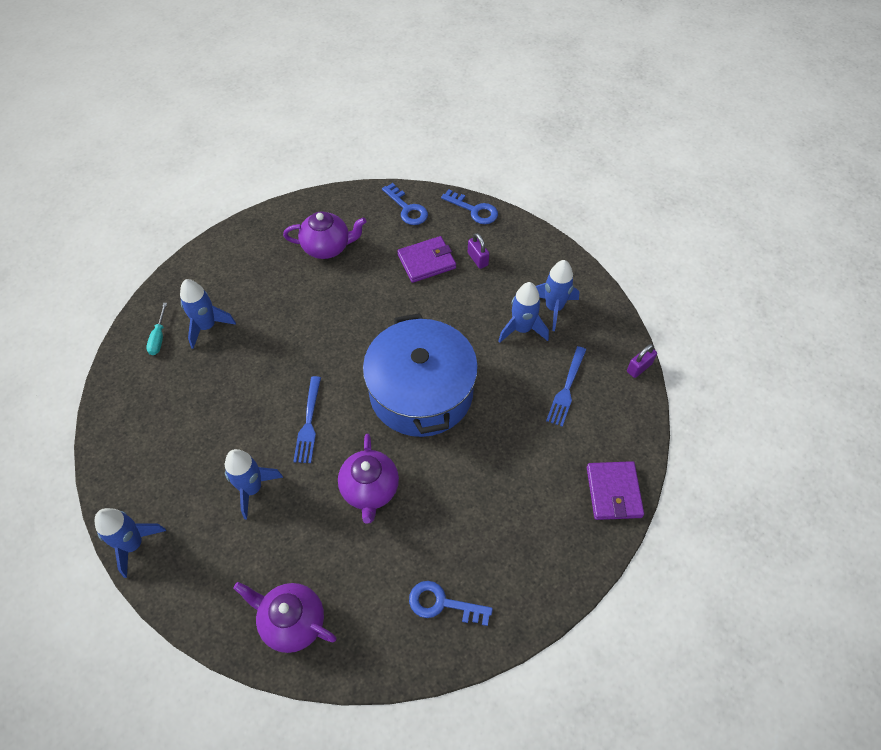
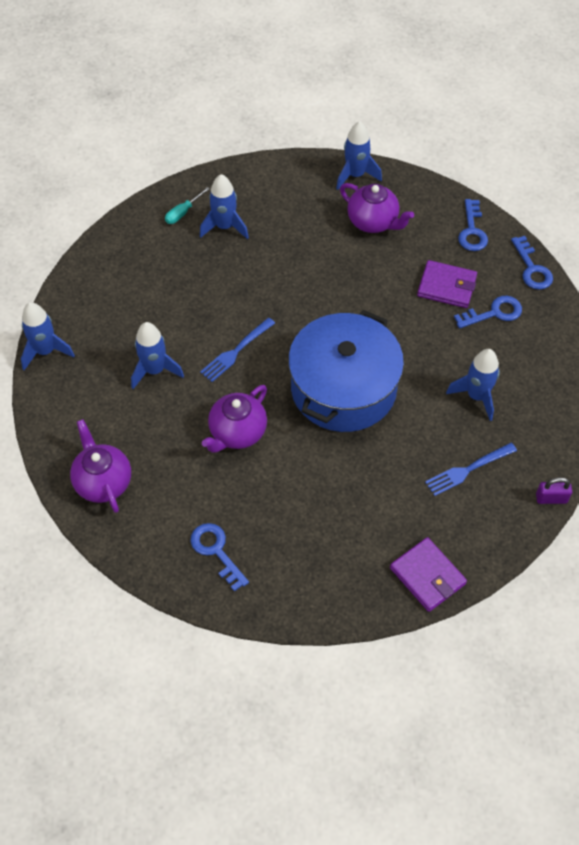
camera: 40 degrees right, 0 degrees up
purple padlock [468,233,489,269] -> blue key [454,296,522,329]
blue rocket [536,260,579,331] -> blue rocket moved to [336,121,382,190]
purple wallet [587,461,644,520] -> purple wallet turned 75 degrees counterclockwise [390,537,467,612]

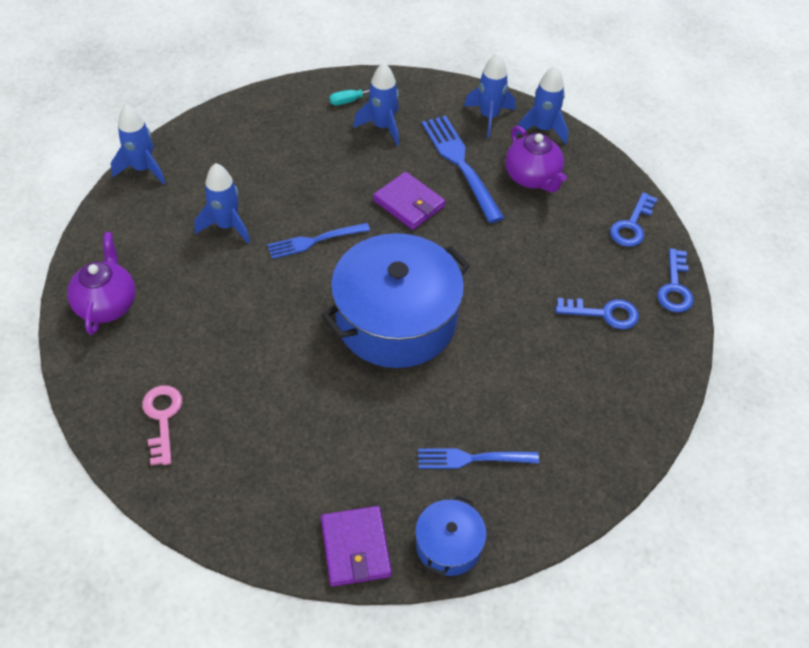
camera: 25 degrees right, 5 degrees down
blue key [190,523,249,592] -> pink key [142,385,182,466]
purple teapot [202,385,267,453] -> none
purple wallet [417,260,477,308] -> purple wallet moved to [373,172,446,230]
blue rocket [446,349,500,421] -> blue rocket moved to [464,53,515,137]
purple padlock [536,477,572,504] -> none
none -> blue pot [415,495,487,576]
none -> blue fork [422,116,504,223]

